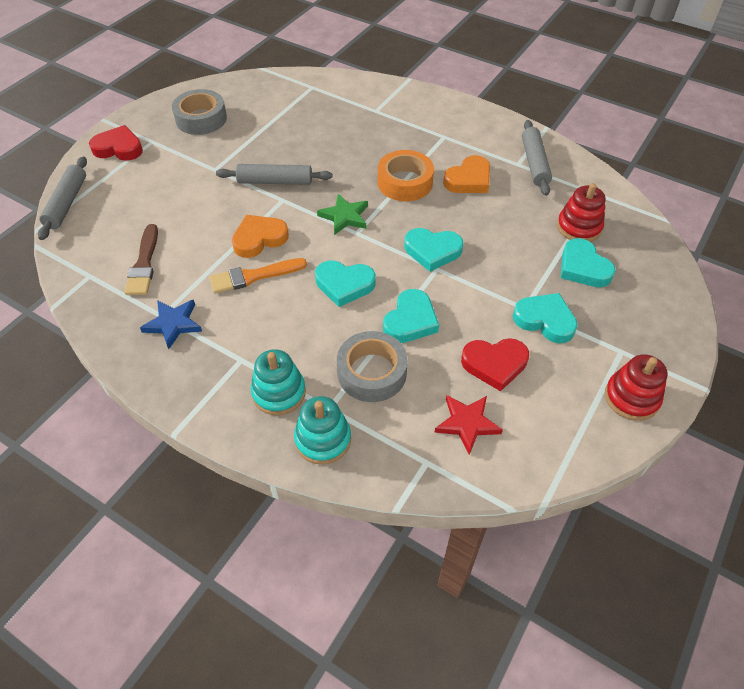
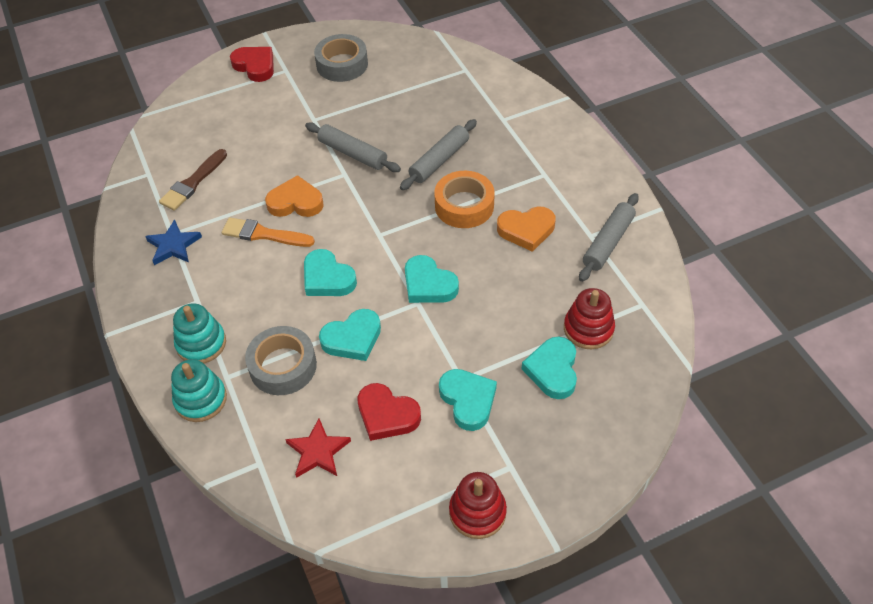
camera: 35 degrees right, 0 degrees up
grey rolling pin [38,156,87,240] -> grey rolling pin moved to [400,119,477,190]
green star [317,194,368,235] -> none

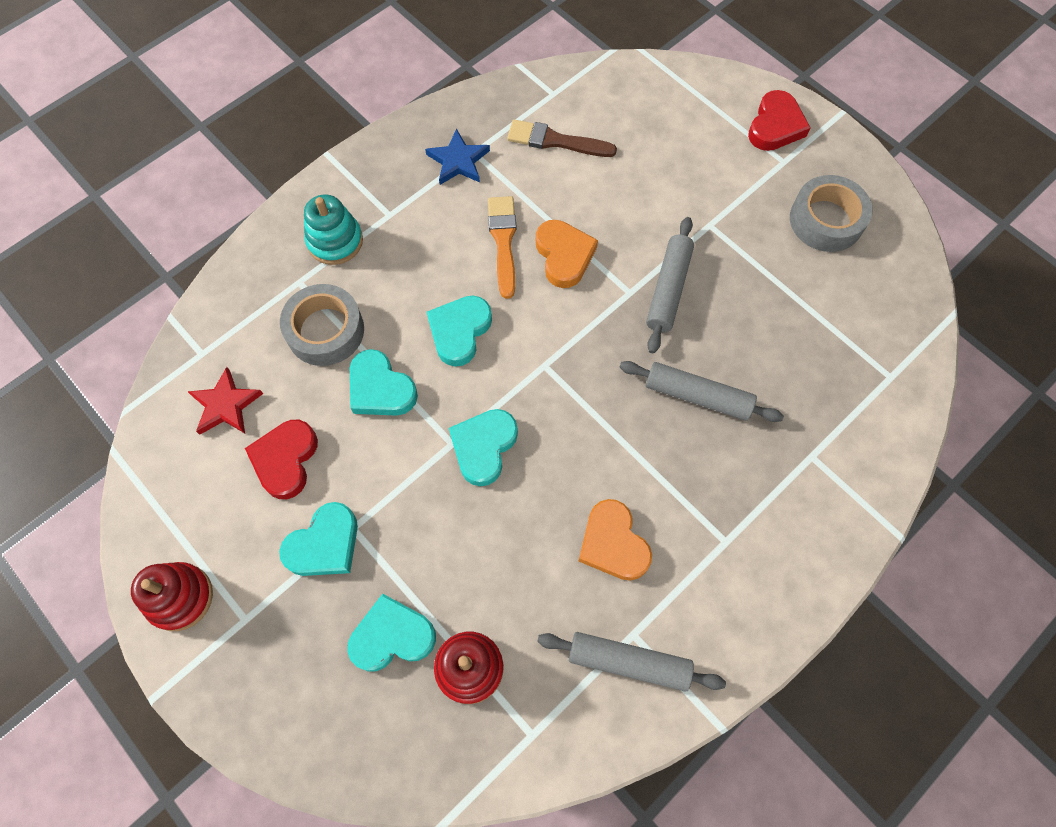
camera: 70 degrees right, 15 degrees up
turquoise stacking toy [171,359,227,422] -> none
orange tape [434,171,495,228] -> none

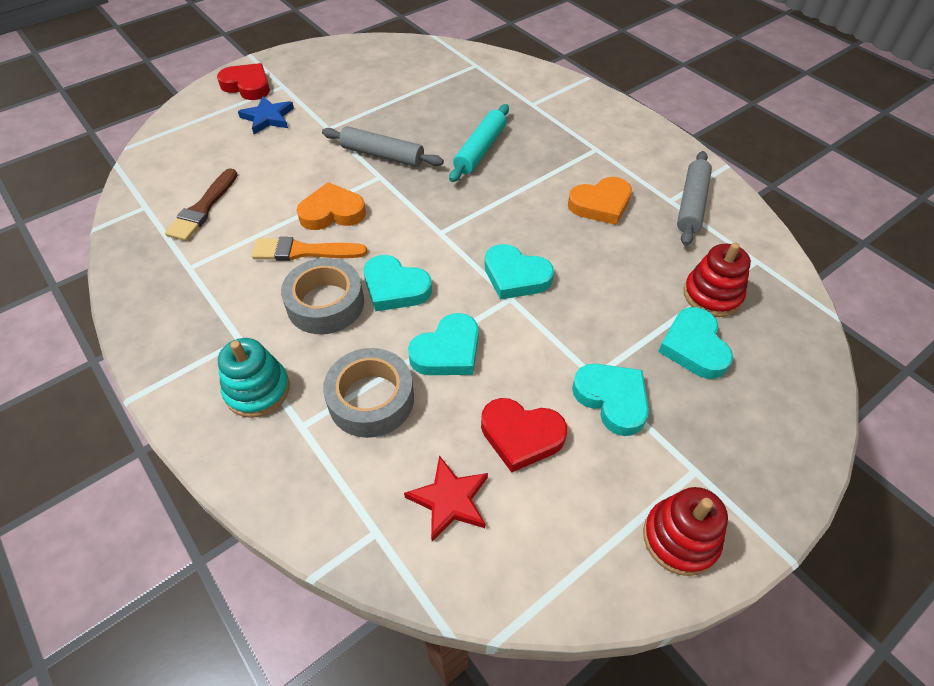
camera: 85 degrees left, 15 degrees down
blue star [425,129,490,185] -> blue star moved to [238,96,294,134]
grey rolling pin [619,361,784,422] -> turquoise rolling pin [449,104,509,182]
grey tape [790,175,873,252] -> grey tape moved to [281,258,364,334]

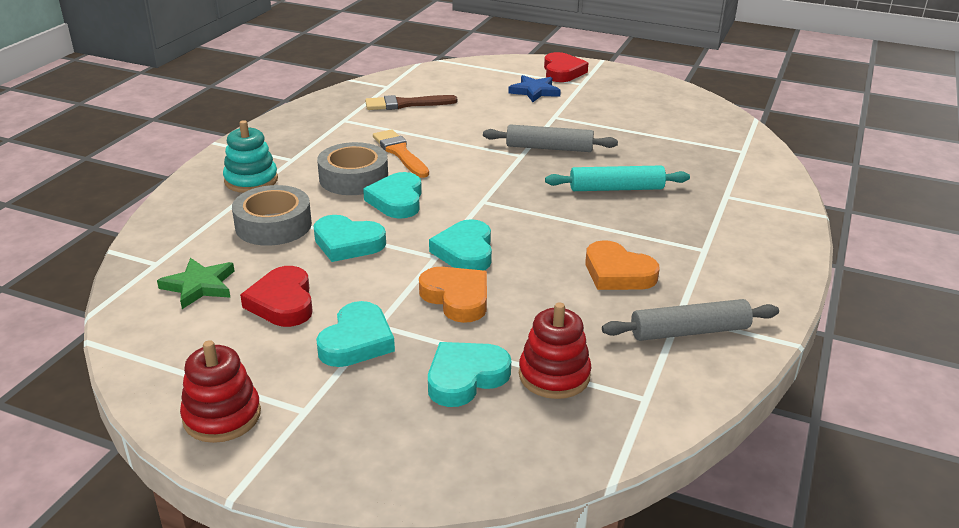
camera: 60 degrees right, 20 degrees down
orange heart [296,182,366,230] -> orange heart moved to [419,267,487,323]
grey rolling pin [322,126,444,167] -> grey rolling pin turned 75 degrees counterclockwise [483,124,618,152]
red star [404,455,488,541] -> green star [157,258,235,309]

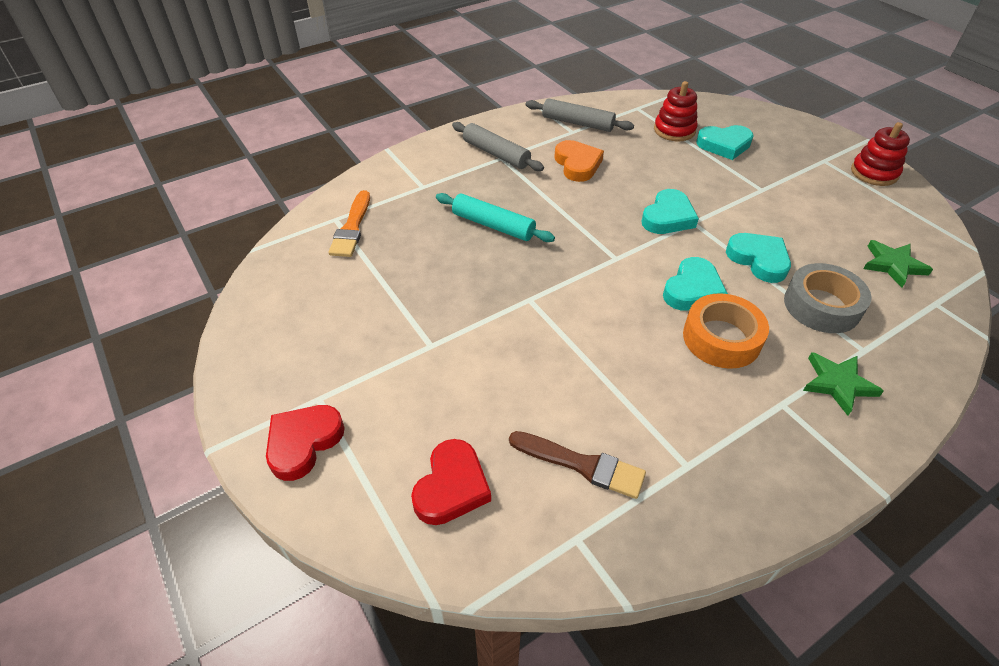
camera: 145 degrees left, 15 degrees up
turquoise stacking toy [223,120,278,193] -> green star [803,352,884,416]
red heart [240,266,313,327] -> red heart moved to [411,439,491,525]
turquoise heart [316,301,395,367] -> none
grey tape [317,142,388,195] -> orange tape [683,293,769,369]
orange brush [373,129,429,178] -> orange brush moved to [328,190,370,257]
orange heart [419,267,487,323] -> none
grey rolling pin [483,124,618,152] -> grey rolling pin moved to [452,122,544,171]
blue star [508,75,561,102] -> none

